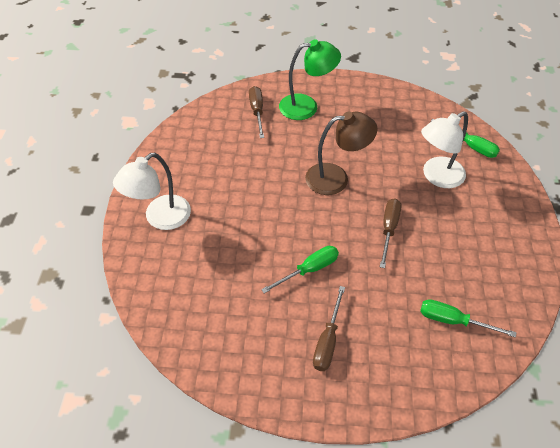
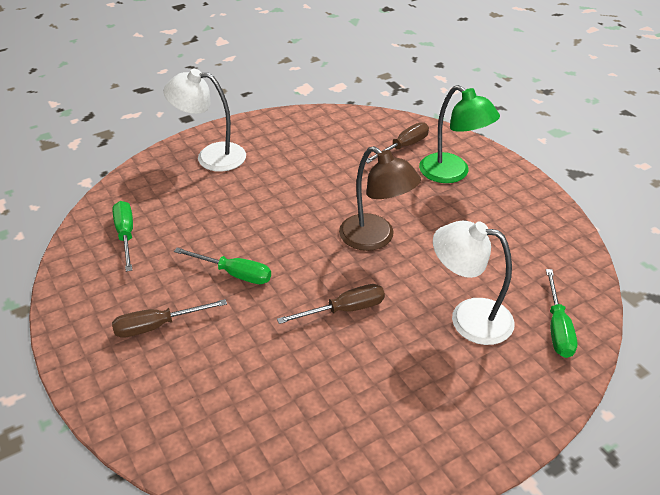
camera: 55 degrees right, 10 degrees down
green screwdriver [420,299,517,338] -> green screwdriver moved to [112,201,133,272]

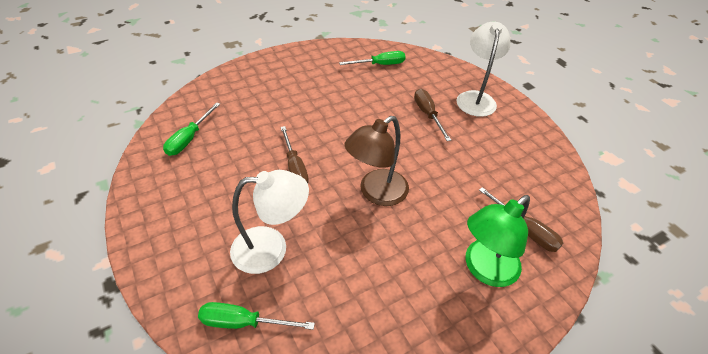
camera: 90 degrees right, 5 degrees up
brown screwdriver [112,299,227,338] -> brown screwdriver moved to [414,89,451,141]
green screwdriver [174,248,271,284] -> green screwdriver moved to [163,102,220,156]
white lamp [433,220,515,345] -> white lamp turned 60 degrees clockwise [230,170,309,274]

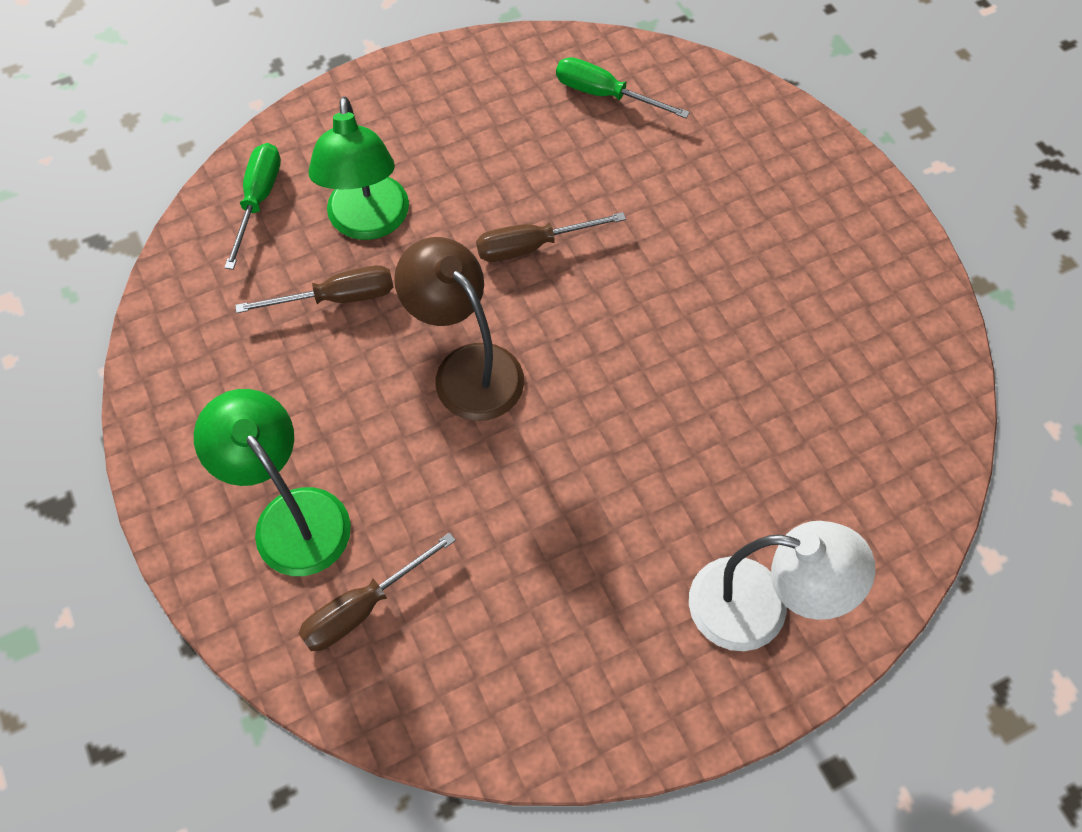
camera: 95 degrees right, 15 degrees up
white lamp [230,170,309,274] -> green lamp [308,96,409,240]
green screwdriver [339,51,406,65] -> none
brown screwdriver [414,89,451,141] -> brown screwdriver moved to [235,265,393,313]

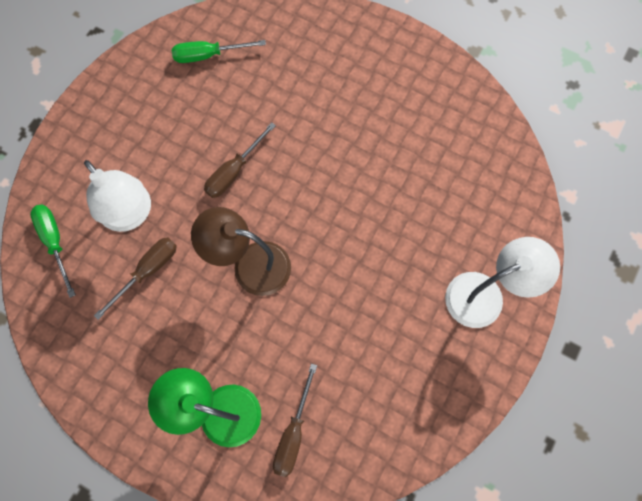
camera: 35 degrees left, 10 degrees up
green lamp [308,96,409,240] -> white lamp [84,160,151,232]

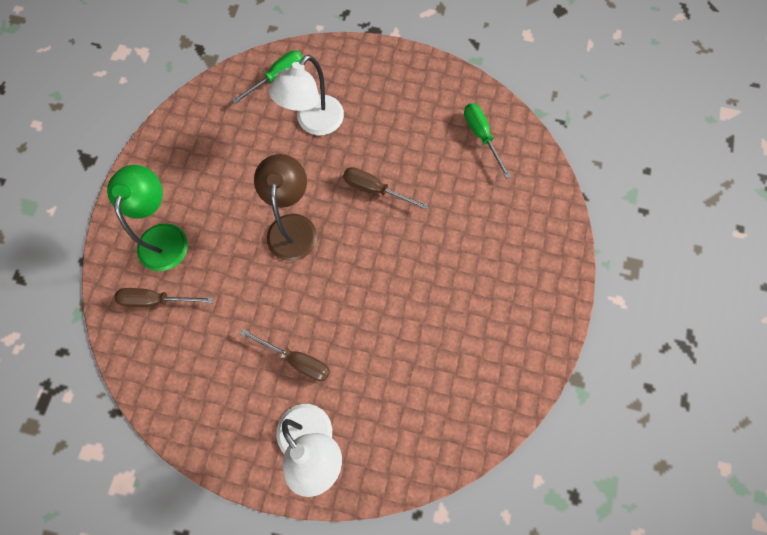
camera: 75 degrees right, 0 degrees up
brown screwdriver [94,237,177,320] -> brown screwdriver moved to [240,329,330,381]

